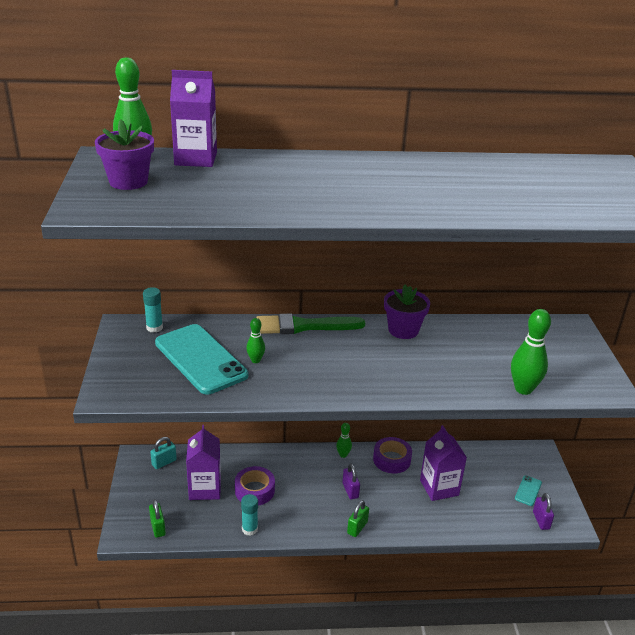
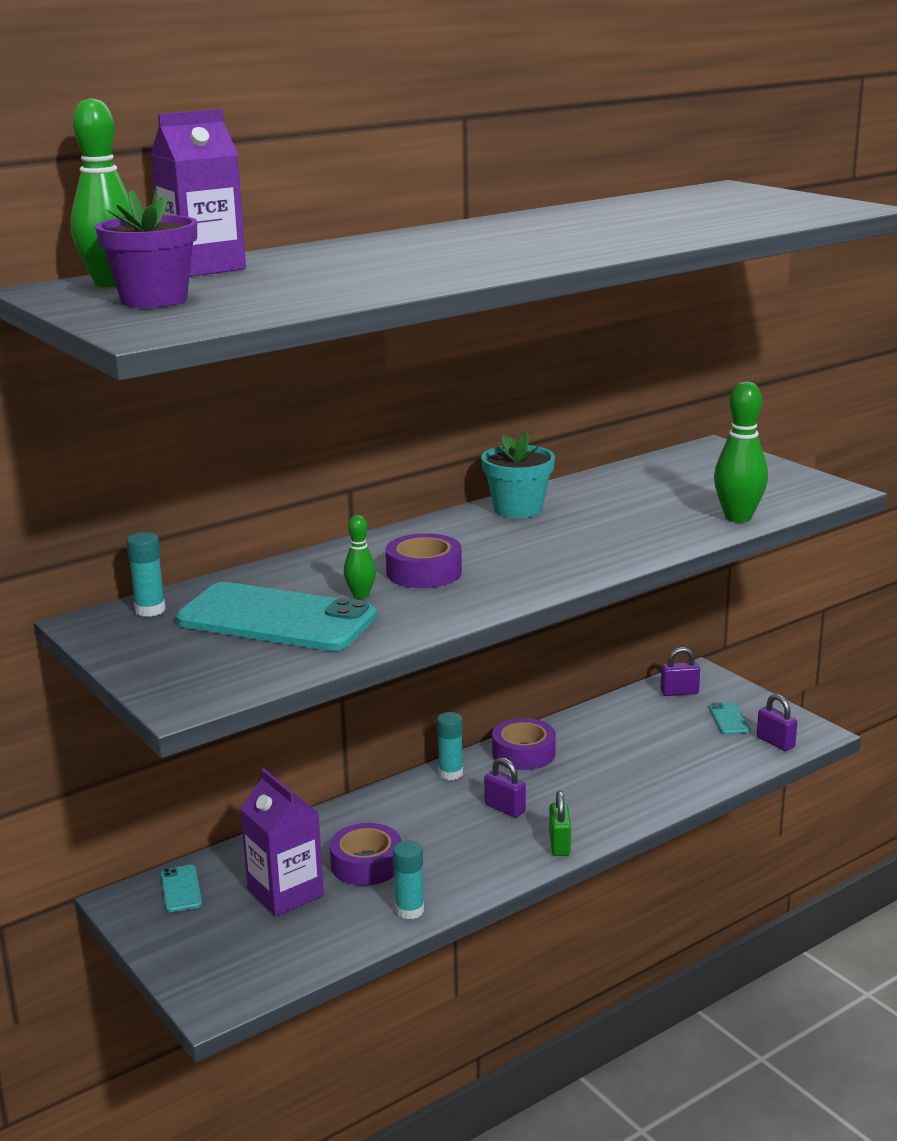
camera: 30 degrees left, 10 degrees down
green padlock [149,499,166,538] -> none
turquoise padlock [150,437,177,469] -> turquoise phone [161,865,202,912]
green brush [256,314,365,334] -> none
green bowling pin [336,423,352,458] -> turquoise glue stick [437,712,463,780]
purple flower pot [384,285,430,339] -> turquoise flower pot [481,431,555,518]
purple carton [420,425,467,501] -> none
none -> purple tape [386,533,462,588]
none -> purple padlock [660,647,700,696]

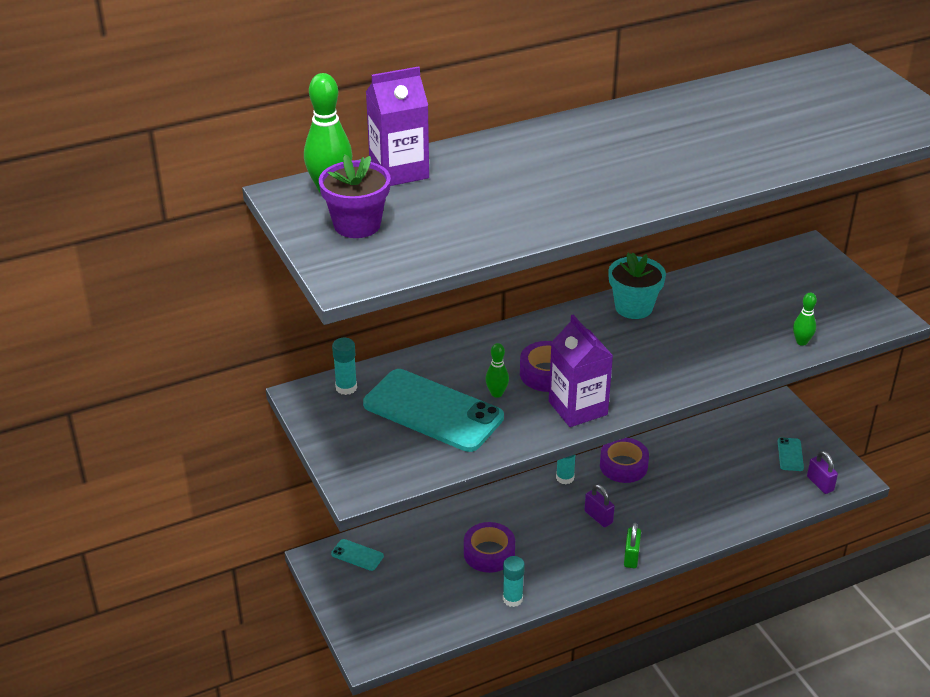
camera: 10 degrees right, 15 degrees up
turquoise phone [161,865,202,912] -> turquoise phone turned 60 degrees counterclockwise [331,539,384,571]
purple carton [240,768,324,916] -> purple carton moved to [549,315,613,427]
purple padlock [660,647,700,696] -> none
green bowling pin [714,381,768,523] -> green bowling pin [793,293,817,346], size x0.55

